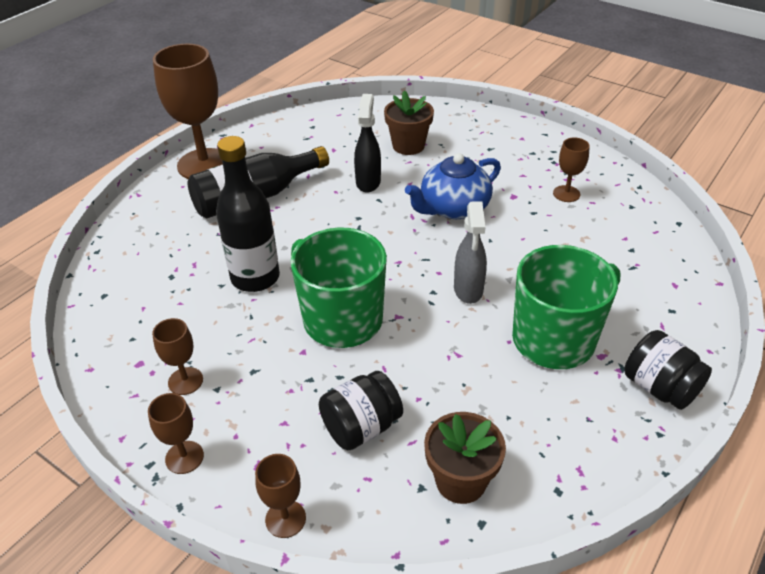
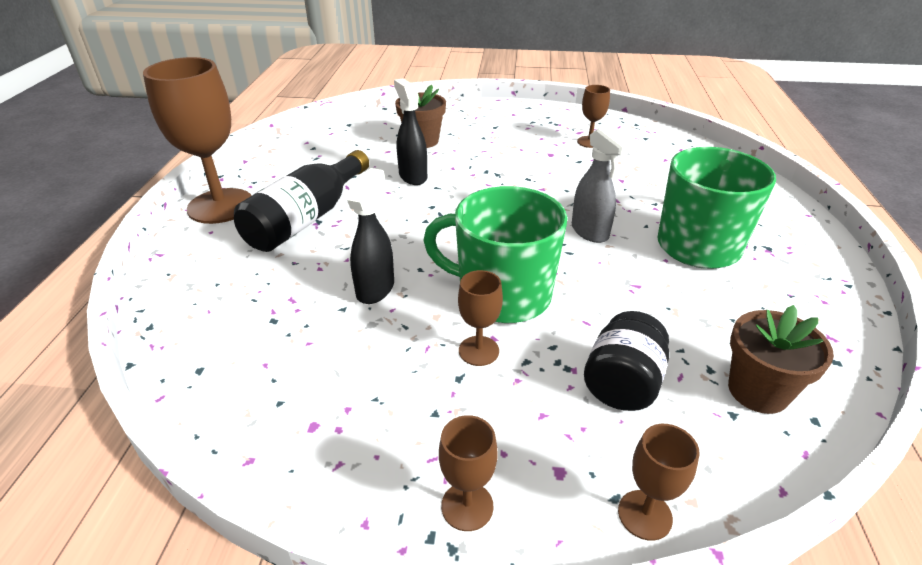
camera: 30 degrees left, 5 degrees down
brown goblet [152,318,203,395] -> brown goblet moved to [458,270,503,366]
black bottle [216,136,280,292] -> black spray bottle [347,168,394,304]
blue teapot [405,153,501,219] -> none
black jar [624,330,712,410] -> none

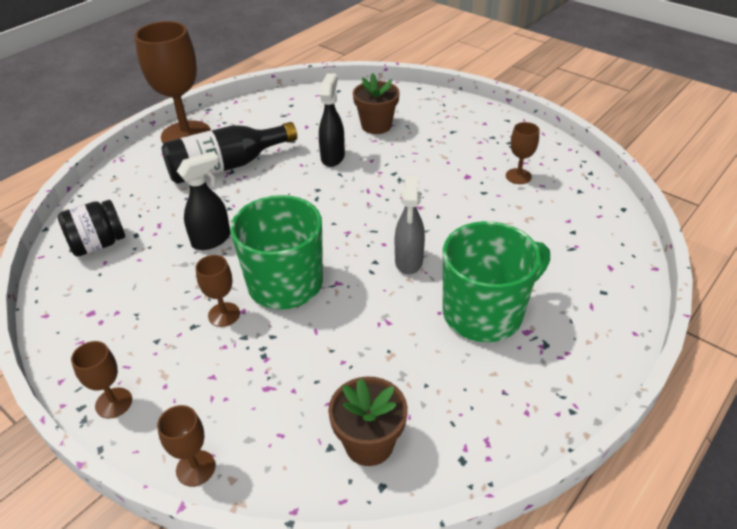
camera: 35 degrees right, 5 degrees up
black jar [584,311,669,411] -> black jar moved to [58,200,125,256]

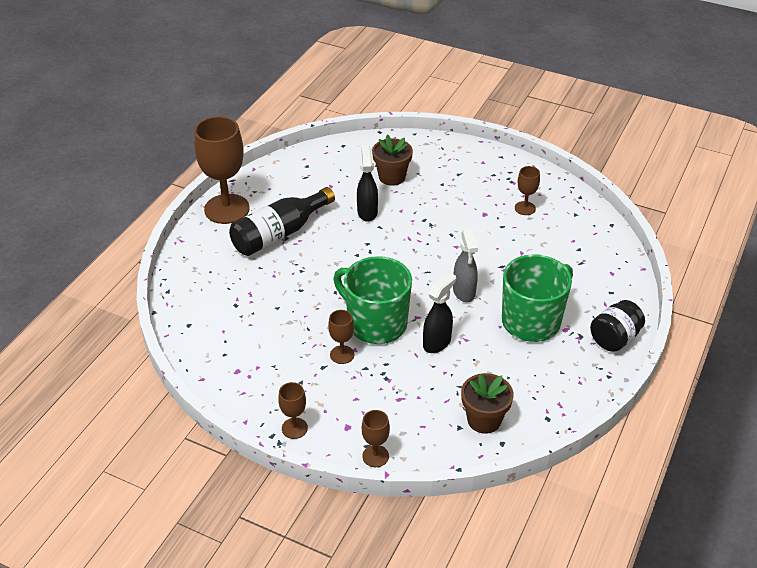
camera: 15 degrees left, 0 degrees up
black jar [58,200,125,256] -> black jar moved to [590,300,645,352]
black spray bottle [177,152,230,250] -> black spray bottle moved to [423,272,456,353]

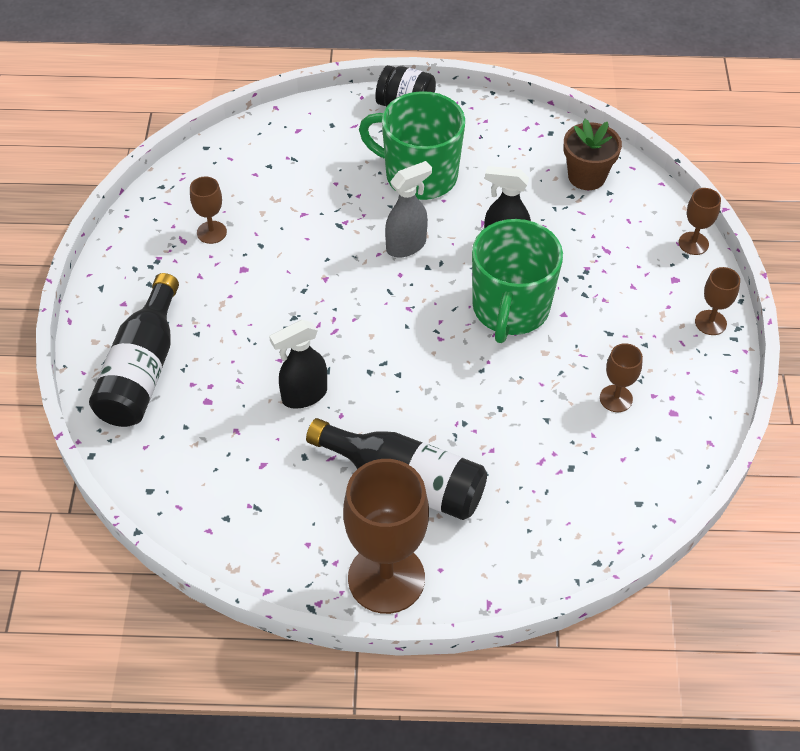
camera: 115 degrees left, 10 degrees up
brown goblet [328,310,354,364] -> brown goblet moved to [600,343,643,412]
brown flower pot [372,135,413,186] -> none
none -> black bottle [89,273,179,427]

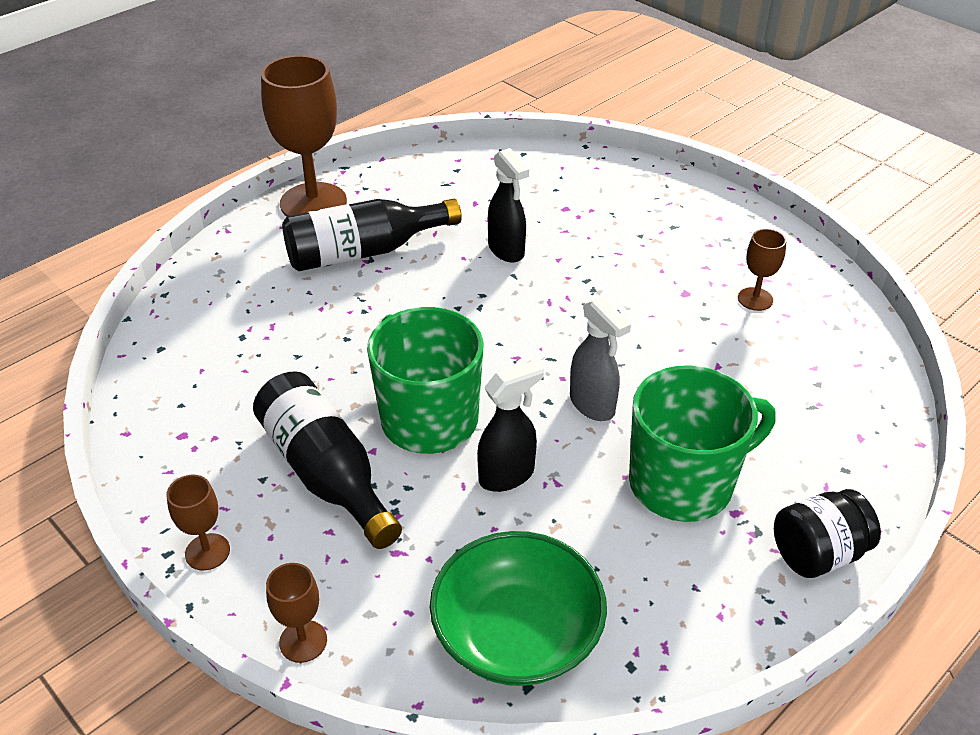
camera: 135 degrees right, 10 degrees down
black bottle [89,273,179,427] -> black bottle moved to [253,371,402,549]
black spray bottle [269,320,327,409] -> black spray bottle turned 135 degrees clockwise [488,148,529,262]
grey spray bottle [385,161,432,257] -> grey spray bottle turned 45 degrees counterclockwise [570,296,631,421]
brown flower pot [564,119,622,190] -> green bowl [430,531,607,686]
brown goblet [600,343,643,412] -> none

